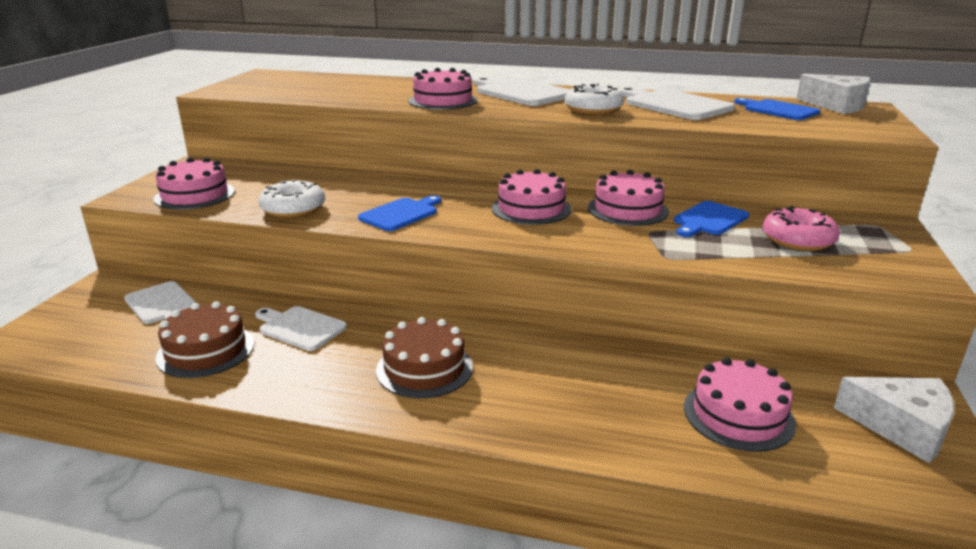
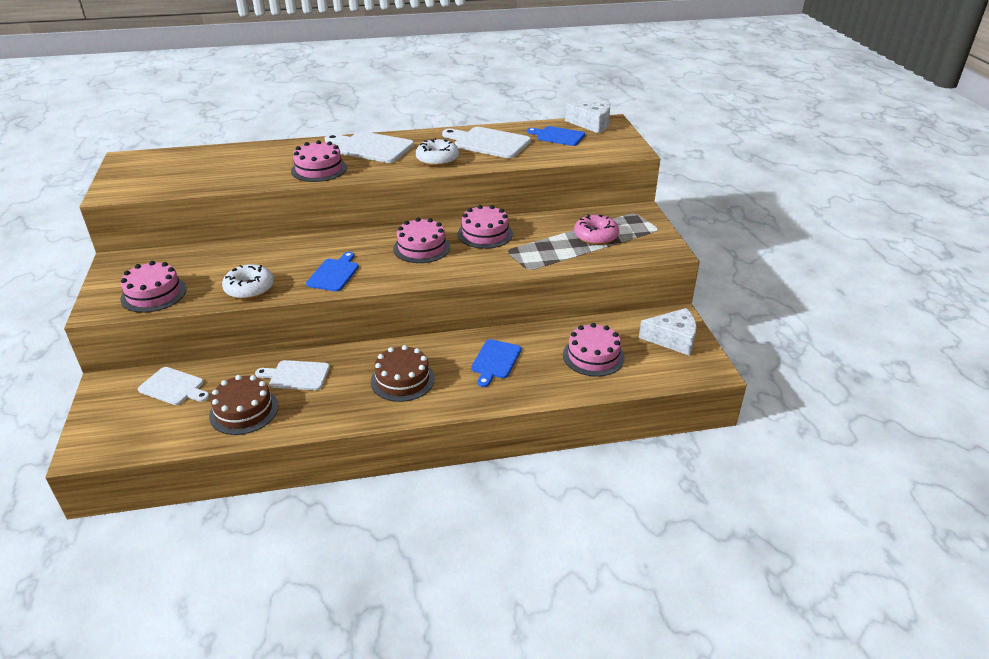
camera: 25 degrees left, 10 degrees up
blue cutting board [674,201,749,237] -> blue cutting board moved to [471,339,521,387]

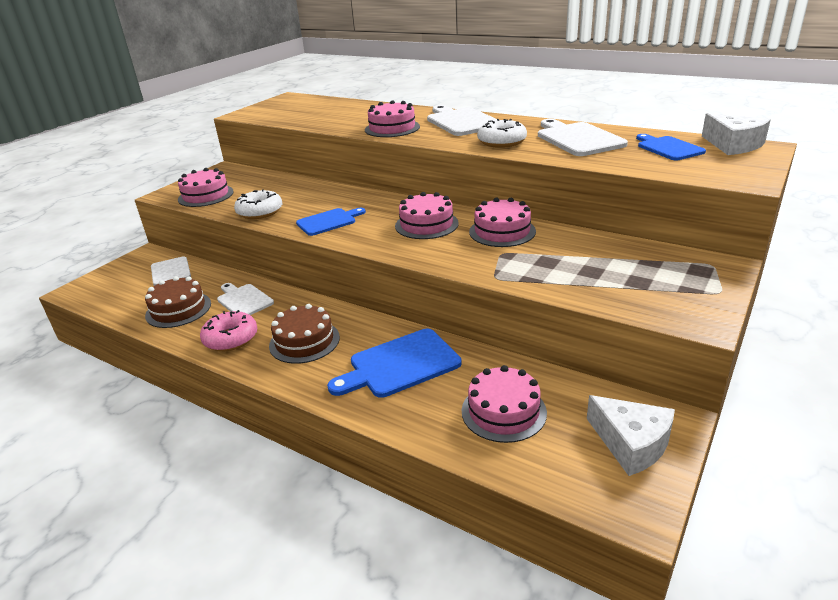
camera: 45 degrees right, 5 degrees down
blue cutting board [471,339,521,387] -> blue cutting board [327,329,462,398], size x1.53
pink donut [574,214,619,245] -> pink donut moved to [200,310,257,351]

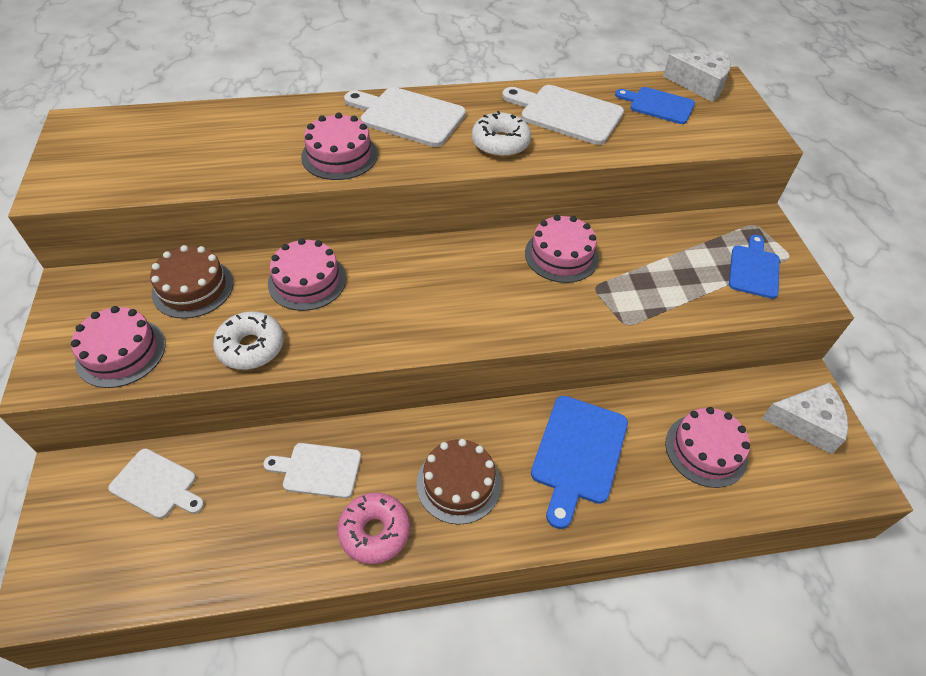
camera: 45 degrees left, 20 degrees up
brown cake [145,276,211,328] -> brown cake moved to [150,245,234,319]
blue cutting board [296,208,366,236] -> blue cutting board moved to [729,235,780,299]
pink cake [395,192,459,239] -> pink cake moved to [268,238,346,311]

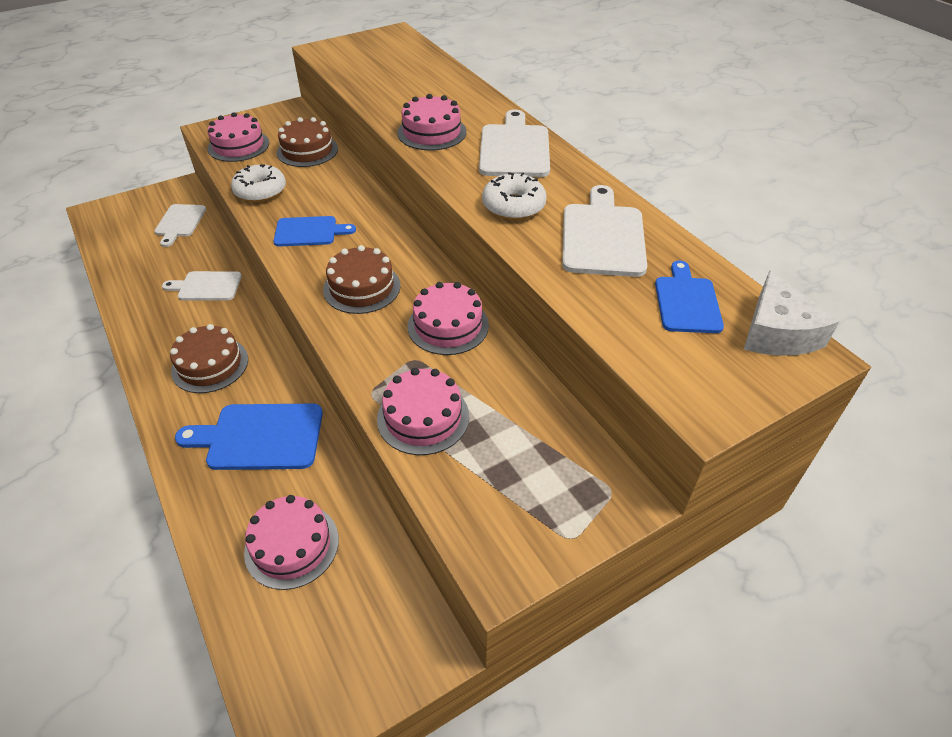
camera: 70 degrees right, 5 degrees down
white cutting board [263,443,361,498] -> white cutting board turned 75 degrees counterclockwise [162,271,242,300]
pink cake [268,238,346,311] -> pink cake moved to [377,368,469,455]
pink donut [337,492,410,564] -> none
blue cutting board [729,235,780,299] -> blue cutting board moved to [274,216,356,247]
white cheese [761,382,848,454] -> none
none -> brown cake [323,245,400,314]

